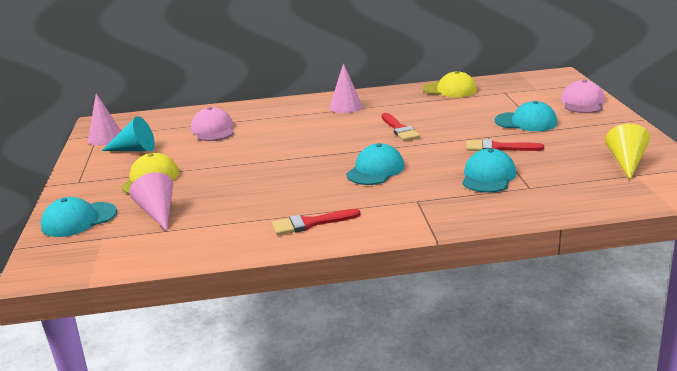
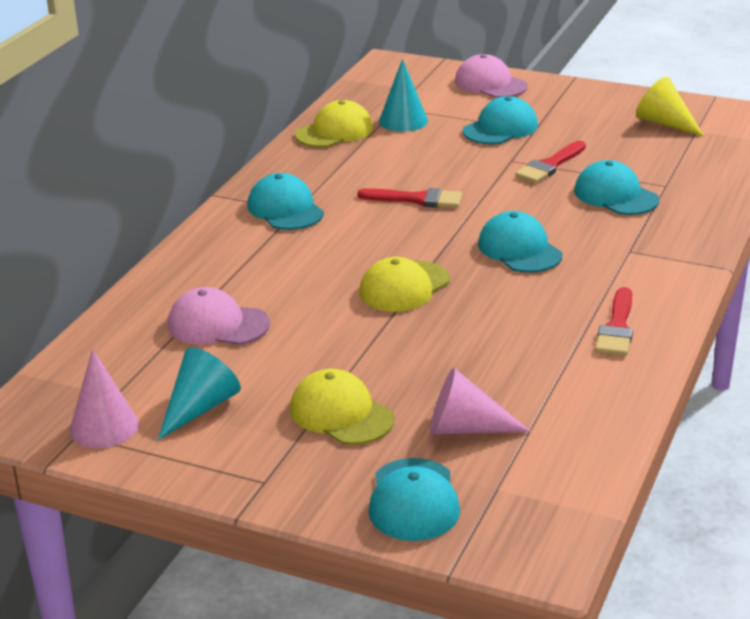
camera: 60 degrees left, 5 degrees up
pink cone [329,63,363,113] -> turquoise cap [247,173,324,230]
none -> yellow cap [359,257,450,312]
none -> turquoise cone [379,59,428,132]

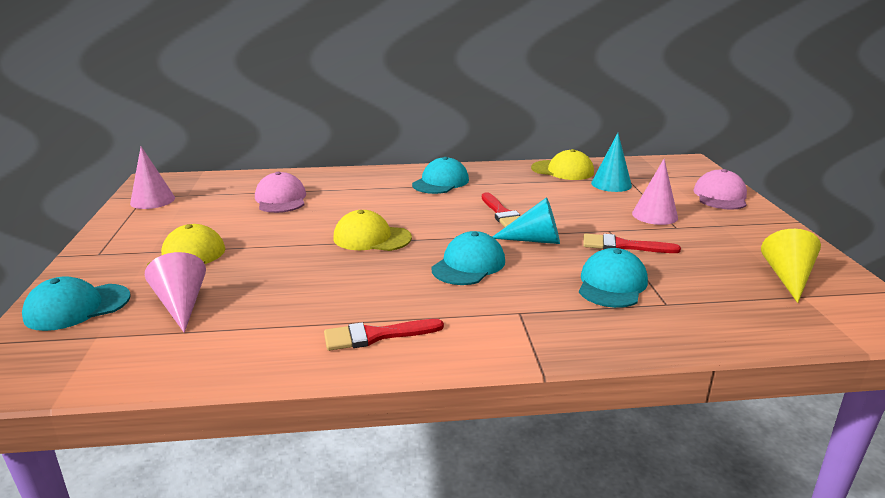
camera: 60 degrees right, 5 degrees down
turquoise cone [158,348,241,440] -> turquoise cone moved to [493,197,560,244]
turquoise cap [462,96,538,145] -> pink cone [632,159,678,225]

